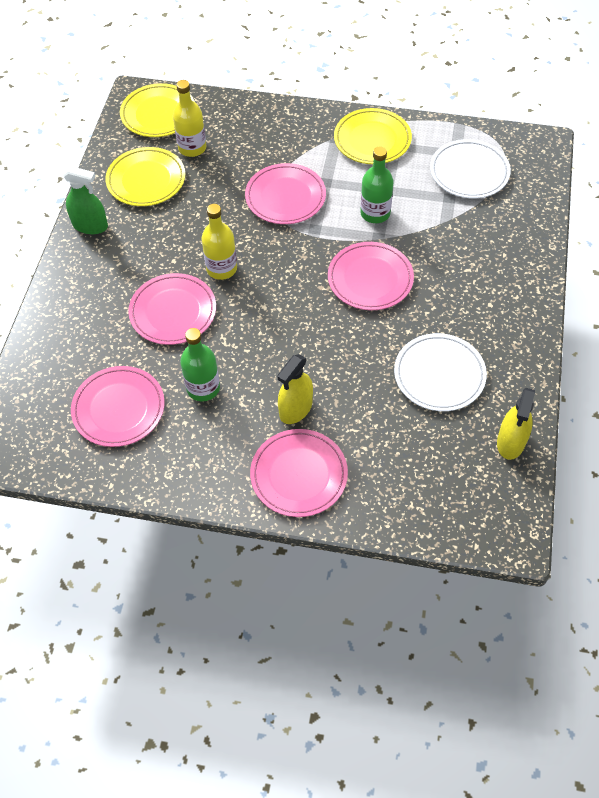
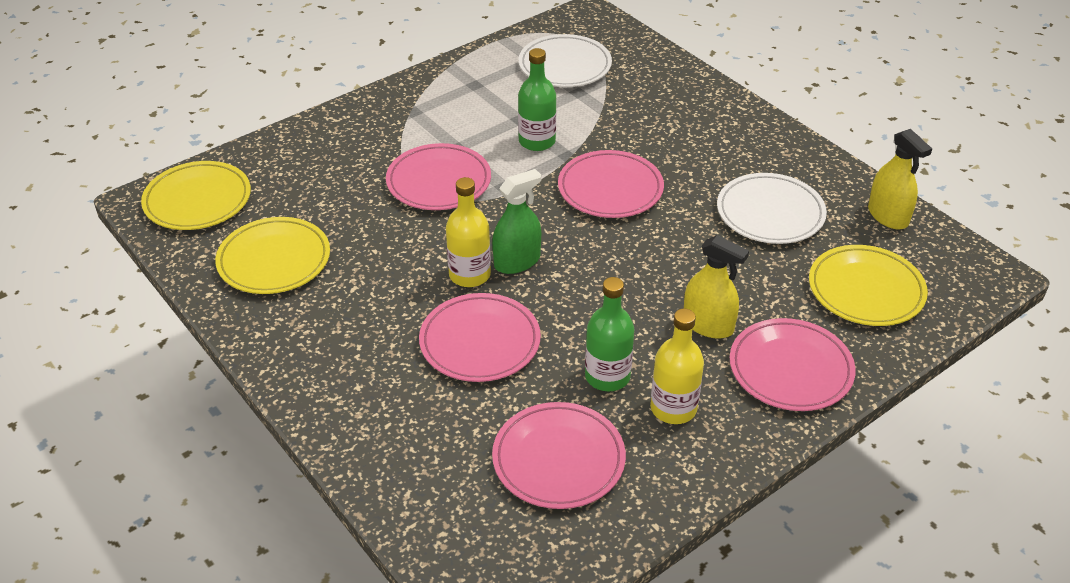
camera: 50 degrees left, 15 degrees down
green spray bottle [63,166,108,234] -> green spray bottle moved to [492,169,541,274]
yellow bottle [173,80,206,157] -> yellow bottle moved to [650,309,704,424]
yellow spray bottle [277,354,313,424] -> yellow spray bottle turned 45 degrees counterclockwise [684,235,749,339]
yellow plate [334,108,412,164] -> yellow plate moved to [809,245,928,326]

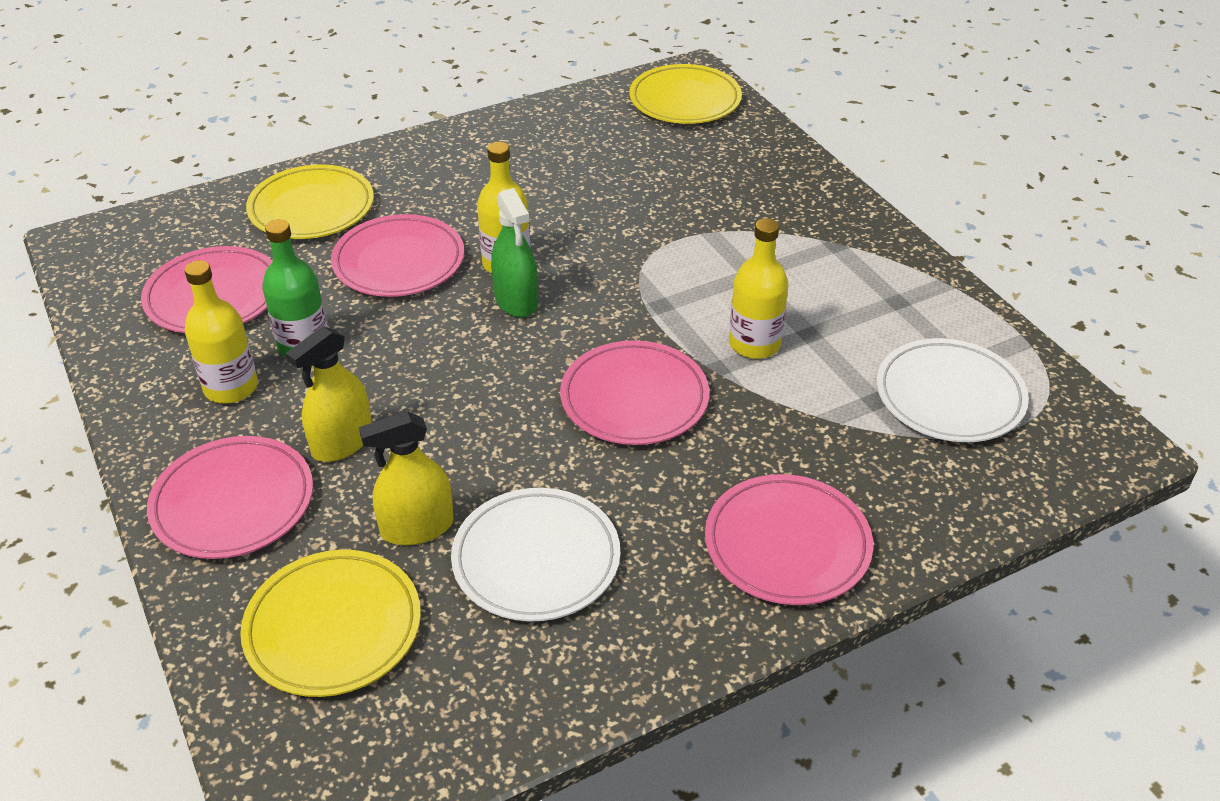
camera: 100 degrees right, 0 degrees up
yellow plate [215,217,330,294] -> yellow plate moved to [246,164,374,239]
pink plate [386,143,491,210] -> pink plate moved to [705,474,873,605]
green bottle [518,48,556,151] -> yellow bottle [729,218,789,359]
yellow spray bottle [868,129,932,229] -> yellow spray bottle moved to [359,411,454,545]

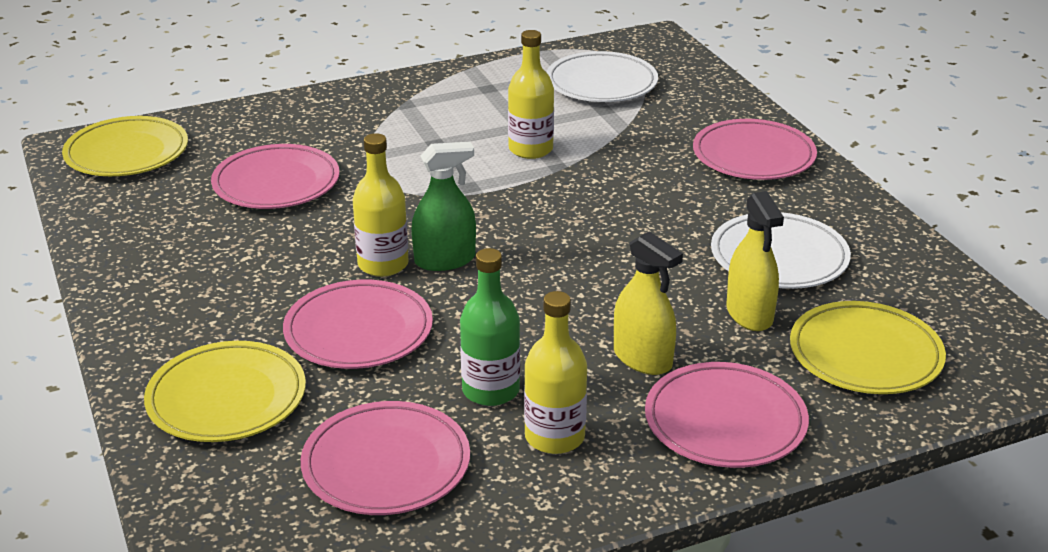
camera: 85 degrees left, 10 degrees down
pink plate [560,340,709,445] -> pink plate moved to [211,144,339,209]

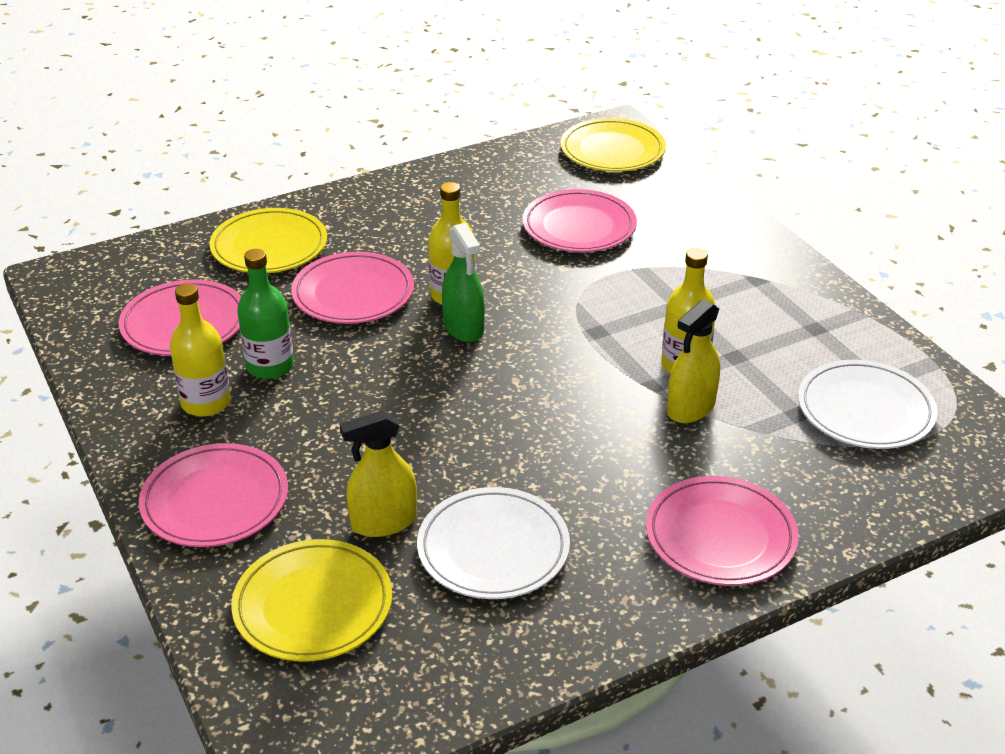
camera: 85 degrees right, 5 degrees up
yellow spray bottle [614,231,683,375] -> yellow spray bottle moved to [667,299,720,423]

